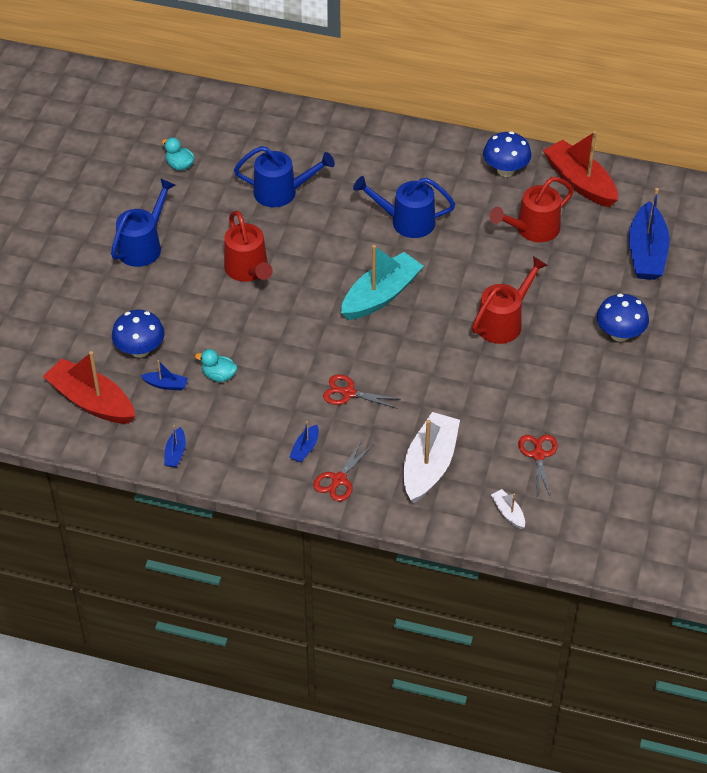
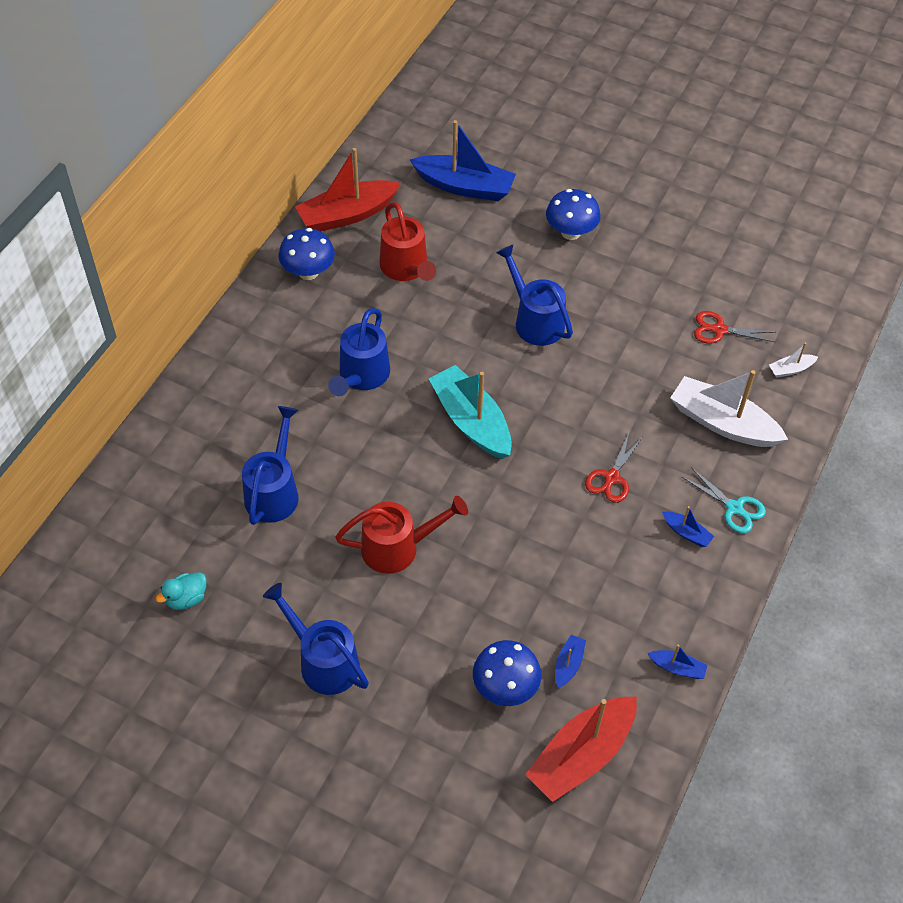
camera: 80 degrees left, 5 degrees up
turquoise duck [195,349,237,382] -> none
red scissors [313,441,373,501] -> turquoise scissors [682,467,766,533]
red watering can [472,256,548,344] -> blue watering can [496,244,573,346]

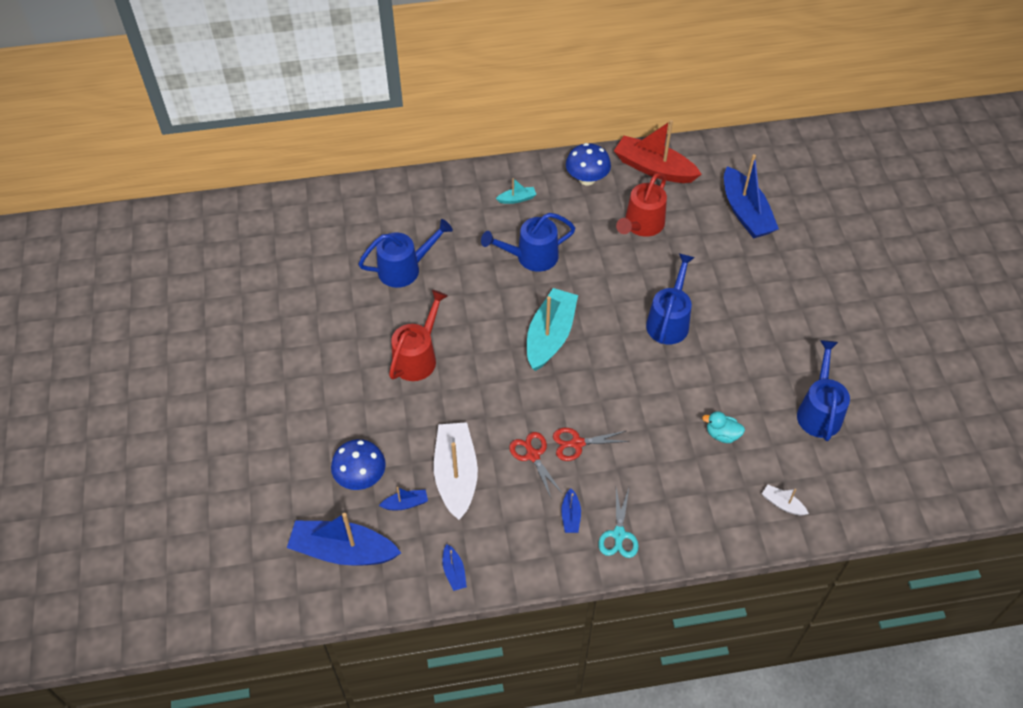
camera: 55 degrees right, 0 degrees up
turquoise duck [156,572,207,610] -> turquoise duck moved to [702,411,745,443]
blue watering can [263,583,369,695] -> blue watering can moved to [797,340,850,441]
red watering can [335,496,468,574] -> red watering can turned 105 degrees counterclockwise [389,290,448,381]
red boat [525,696,637,802] -> blue boat [287,513,401,565]
blue mushroom [546,189,601,240] -> none
white boat [670,370,788,447] -> white boat moved to [434,422,478,520]
red scissors [694,311,776,343] -> red scissors moved to [509,432,563,498]
none -> turquoise boat [496,178,536,204]

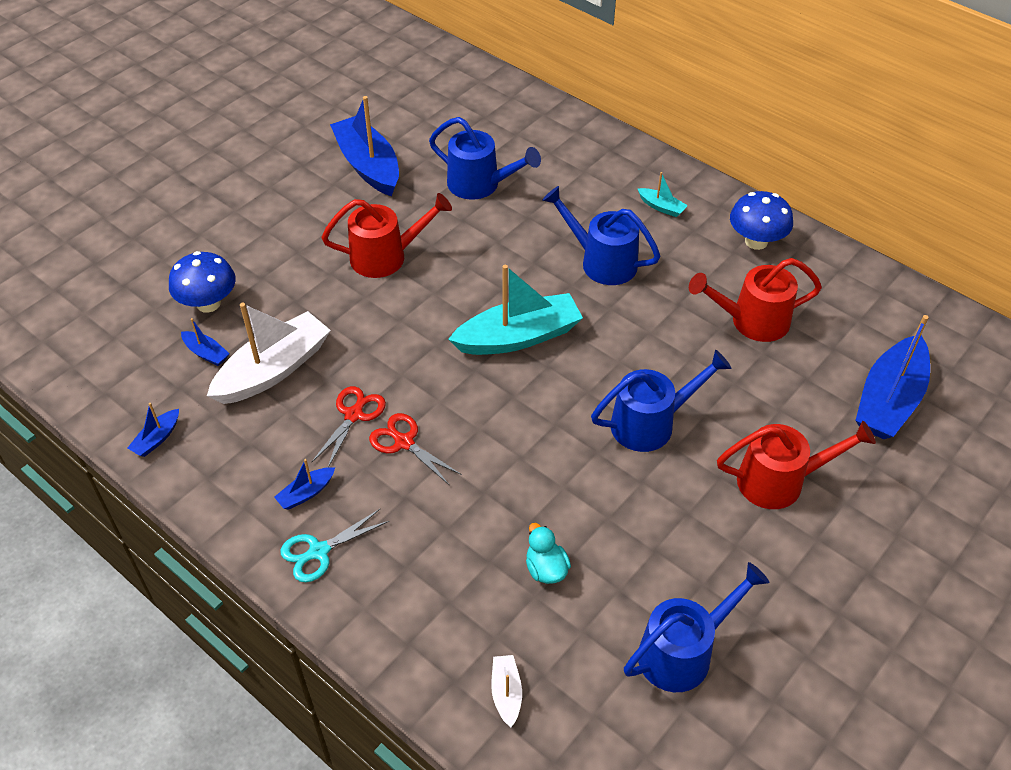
camera: 50 degrees right, 5 degrees down
blue boat [287,513,401,565] -> blue boat moved to [330,96,399,196]
red boat [614,120,702,183] -> none
none -> red watering can [717,421,876,509]

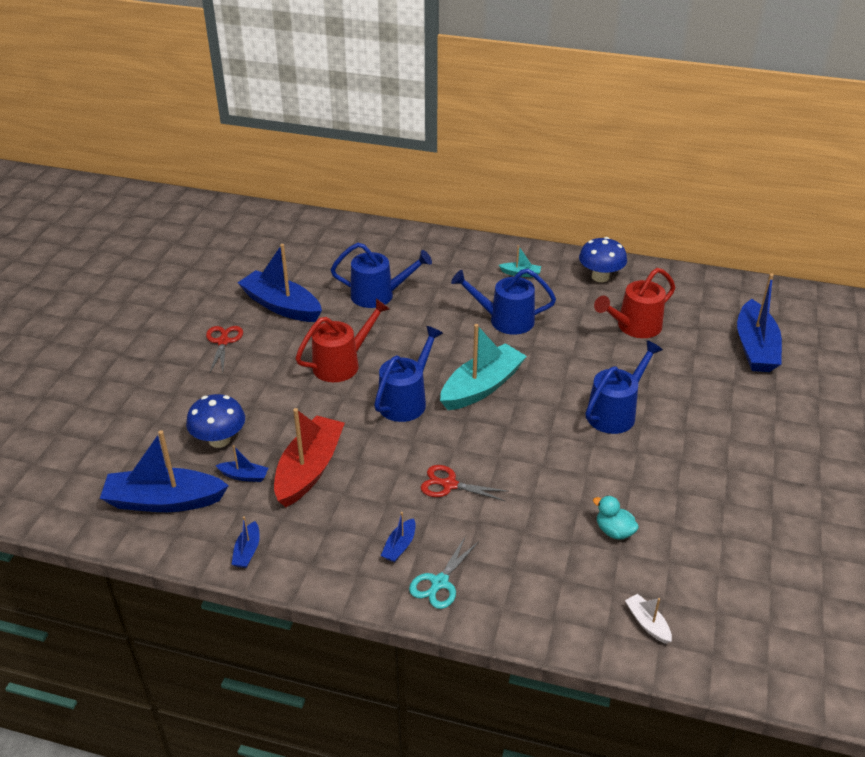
camera: 25 degrees left, 10 degrees down
white boat [207,303,331,404] -> red boat [274,408,345,507]
red scissors [312,386,386,467] -> red scissors moved to [206,326,243,372]
blue watering can [624,562,770,692] -> blue watering can moved to [374,326,443,422]
red watering can [717,421,876,509] -> none
none -> blue boat [100,430,229,512]

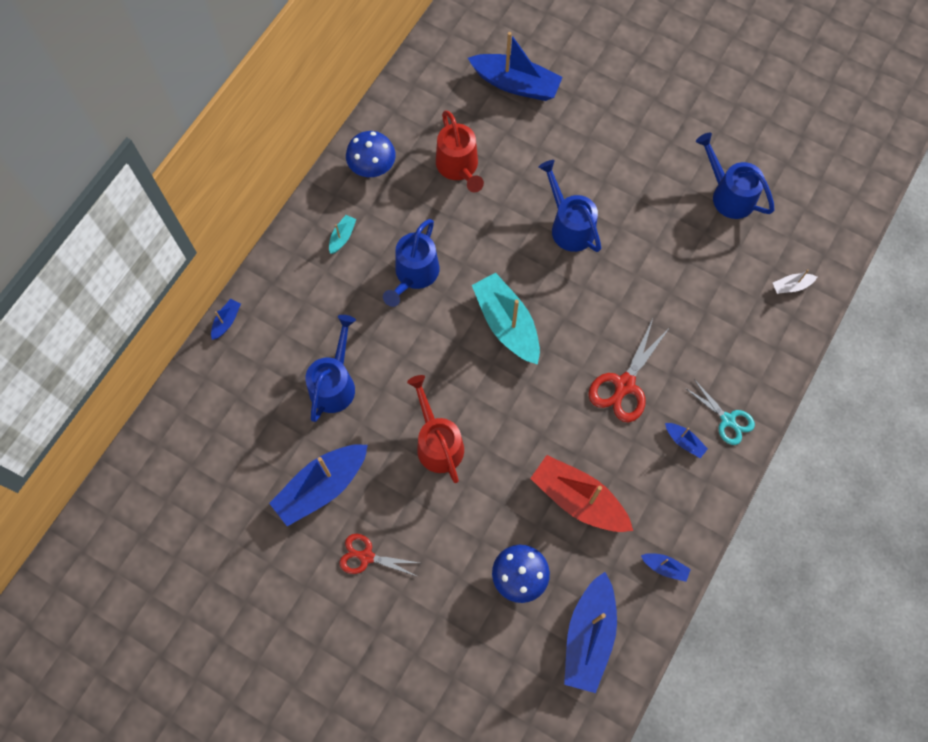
camera: 75 degrees left, 30 degrees up
blue boat [215,445,269,482] -> blue boat moved to [211,299,241,340]
blue watering can [374,326,443,422] -> blue watering can moved to [696,133,774,219]
red scissors [421,465,509,501] -> red scissors [588,319,670,422], size x1.51
turquoise duck [593,496,639,540] -> none

